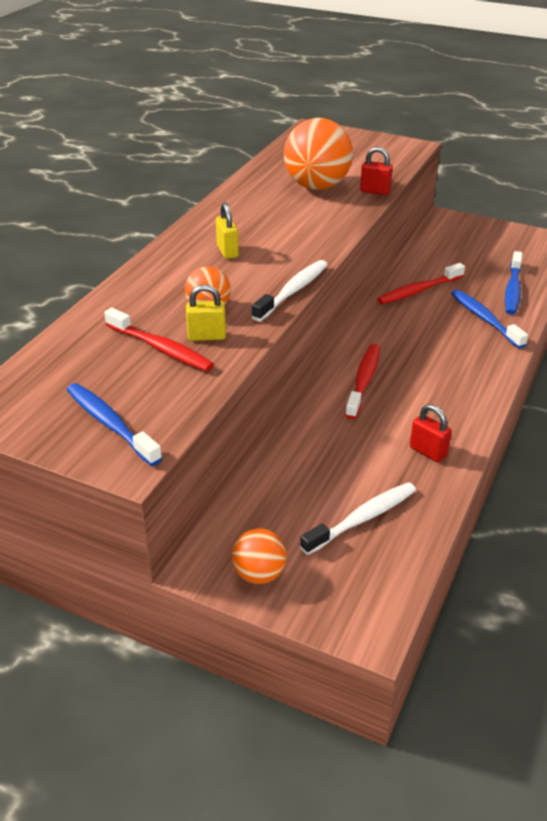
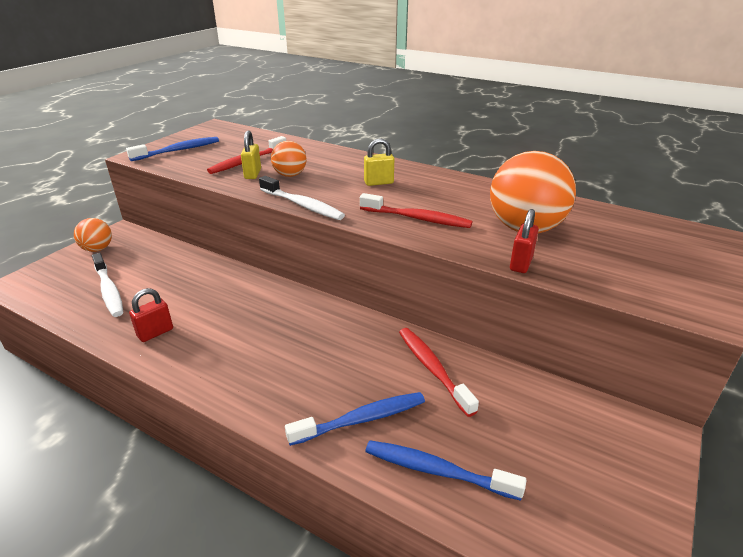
camera: 95 degrees right, 5 degrees down
red toothbrush [345,344,380,419] -> red toothbrush moved to [360,193,472,228]

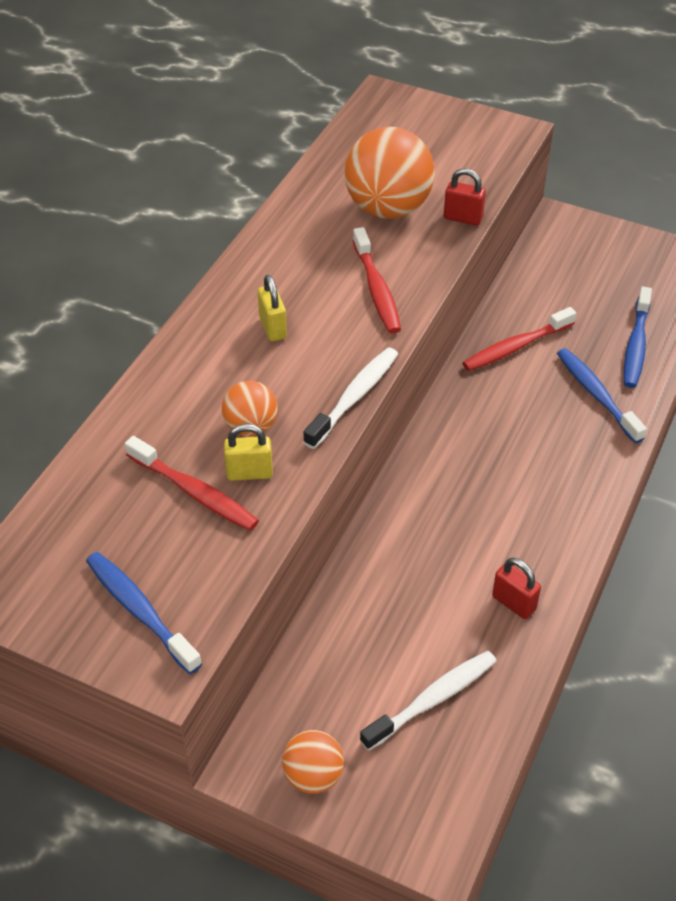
camera: 95 degrees left, 15 degrees up
red toothbrush [360,193,472,228] -> red toothbrush turned 150 degrees clockwise [353,227,401,333]

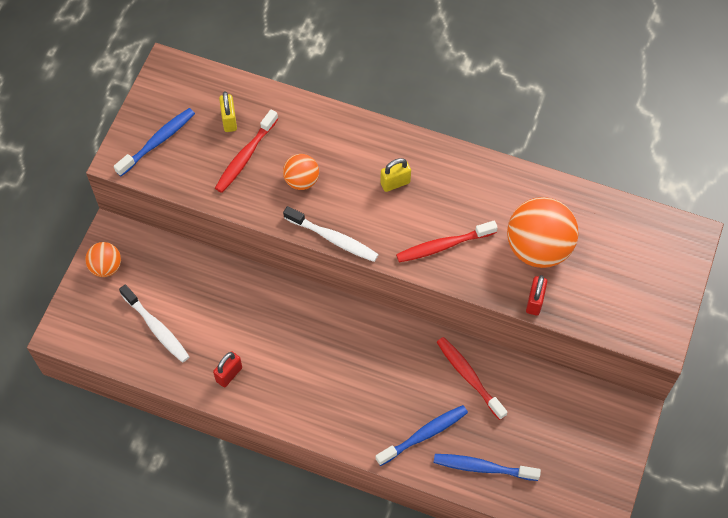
camera: 85 degrees right, 15 degrees up
yellow padlock [224,424,273,481] -> yellow padlock moved to [219,91,237,132]

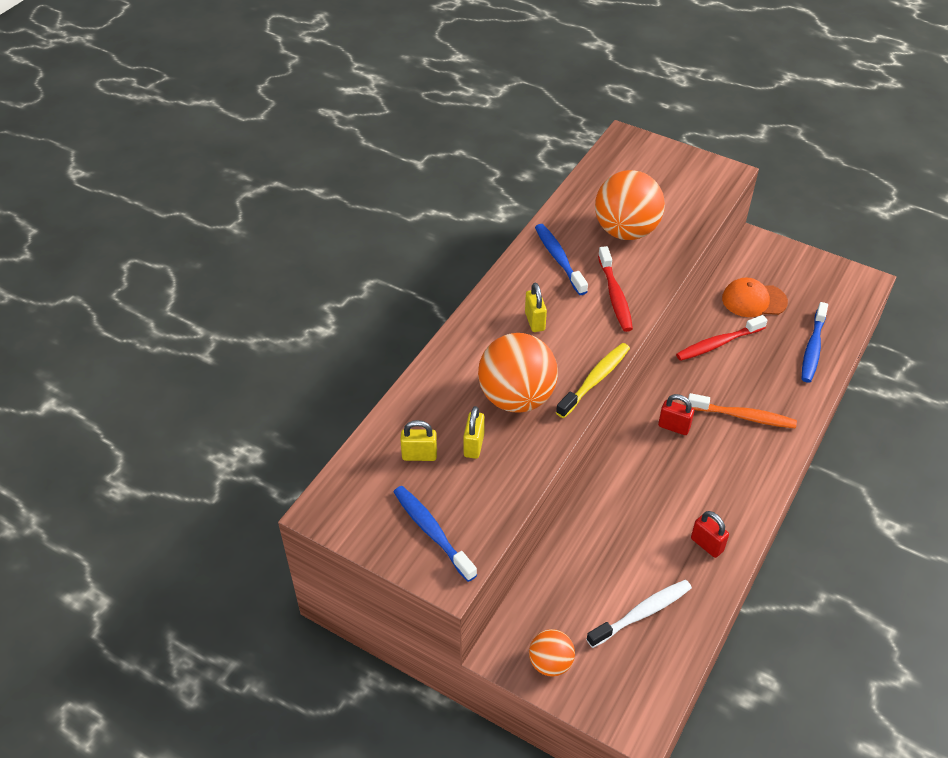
camera: 80 degrees left, 15 degrees down
red toothbrush [215,109,278,193] -> yellow padlock [463,406,485,459]
orange ball [283,154,319,190] -> orange ball [478,333,558,412], size x1.88
white toothbrush [283,206,379,262] -> yellow toothbrush [556,343,630,418]
blue toothbrush [376,405,468,466] -> blue toothbrush moved to [535,224,588,295]
red padlock [526,275,547,316] -> red padlock moved to [658,394,694,435]
none -> orange toothbrush [688,393,797,428]
none -> orange cap [722,277,788,317]

